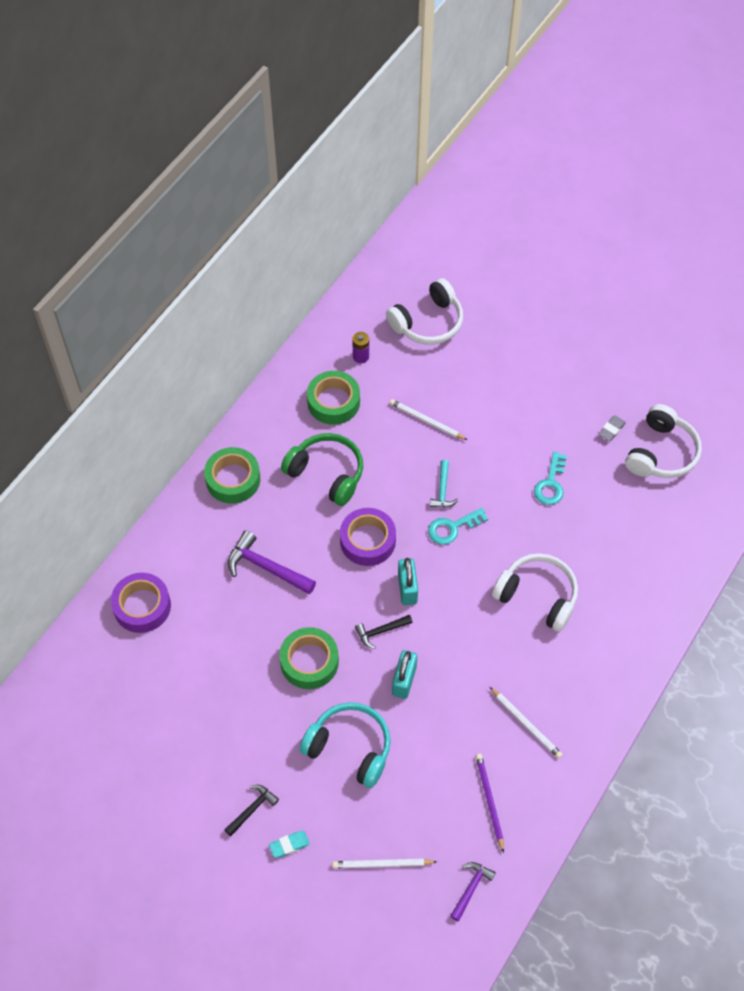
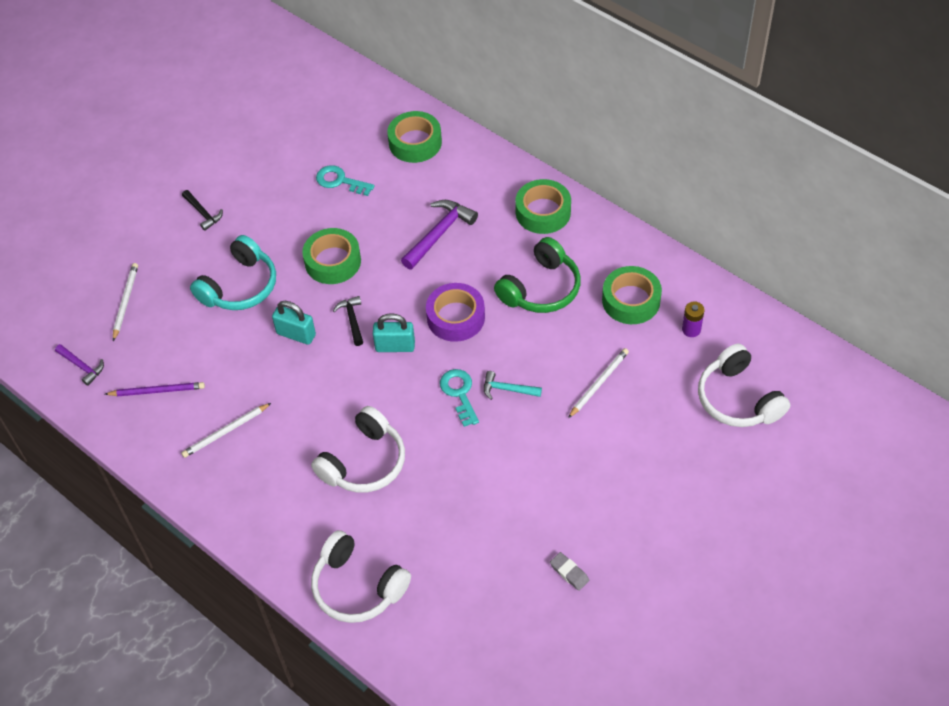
camera: 100 degrees right, 5 degrees down
purple tape [111,573,171,633] -> green tape [387,111,442,163]
turquoise eraser [269,831,310,858] -> none
turquoise key [534,452,567,505] -> turquoise key moved to [316,165,374,196]
white headphones [625,404,702,478] -> white headphones moved to [311,530,411,623]

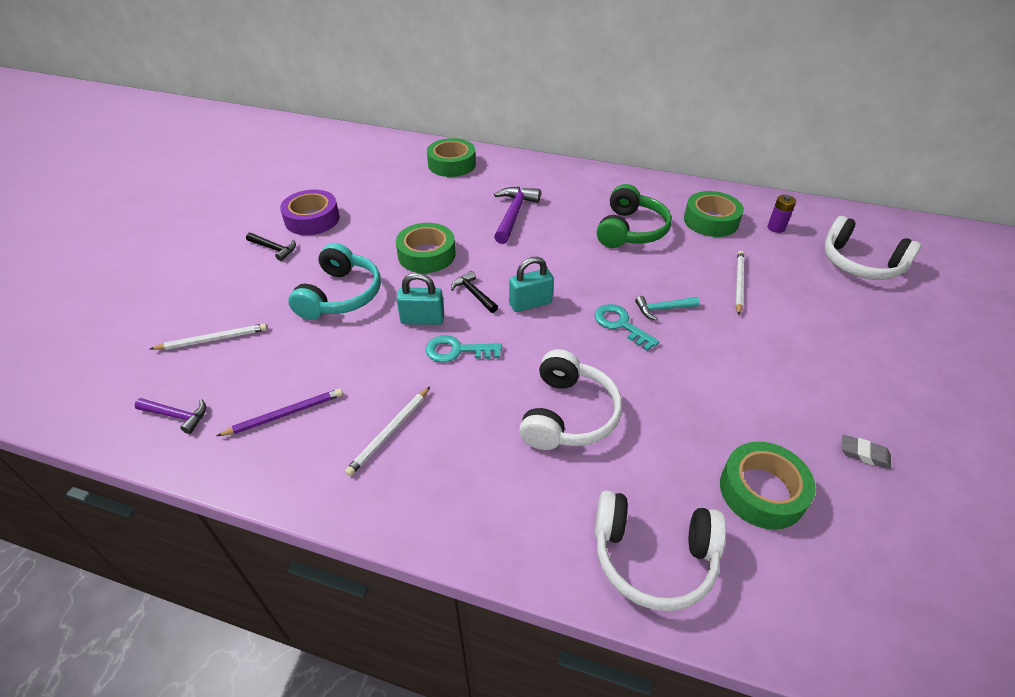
camera: 25 degrees left, 10 degrees down
white pencil [113,263,138,341] -> white pencil turned 90 degrees clockwise [150,324,267,350]
turquoise key [316,165,374,196] -> turquoise key moved to [425,335,502,363]
purple tape [426,283,485,342] -> purple tape moved to [280,190,340,235]
green tape [515,179,571,234] -> green tape moved to [720,442,816,530]

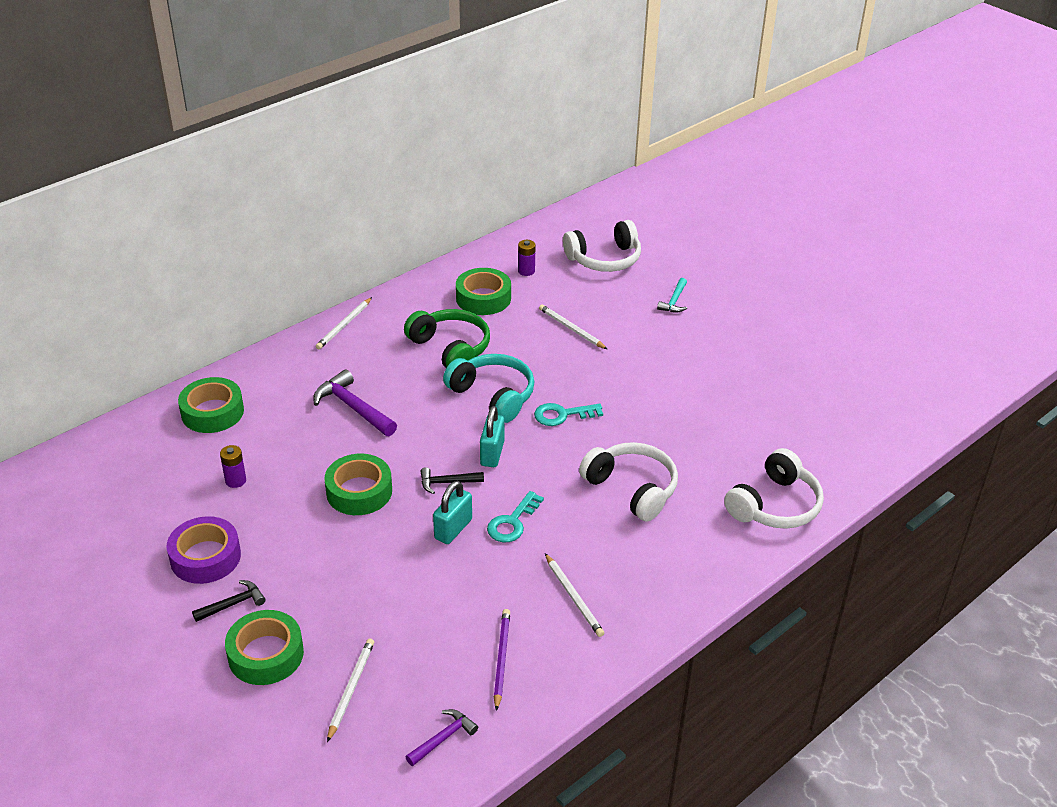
camera: 60 degrees left, 5 degrees down
turquoise headphones [288,243,381,320] -> turquoise headphones moved to [443,354,534,423]
turquoise hammer [635,296,700,321] -> turquoise hammer moved to [657,278,687,312]
green tape [720,442,816,530] -> green tape moved to [225,610,304,685]
grey eraser [842,435,891,469] -> none
none -> purple battery [220,445,246,488]
none -> white pencil [316,297,372,349]

